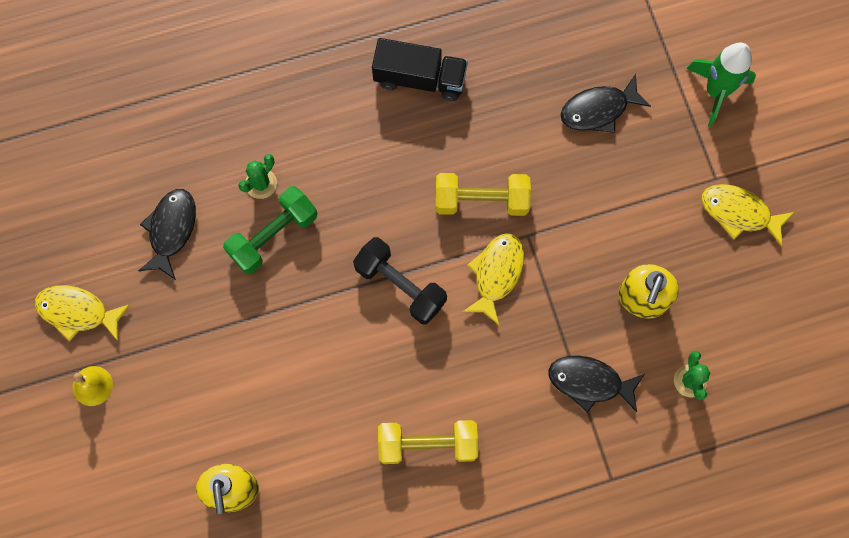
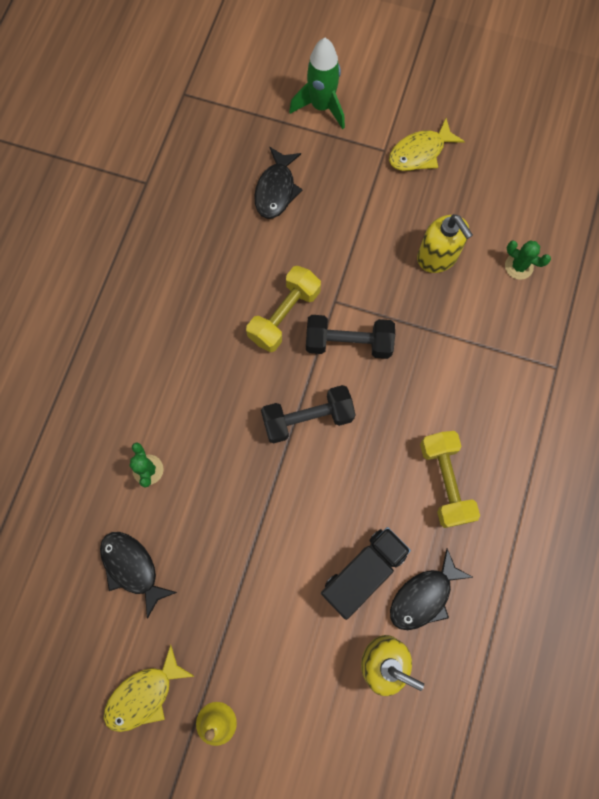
camera: 55 degrees left, 0 degrees up
green dumbbell [223,186,317,274] -> none
black truck [372,38,468,101] -> black truck moved to [321,527,411,620]
yellow dumbbell [378,420,478,464] -> yellow dumbbell turned 45 degrees counterclockwise [420,431,480,528]
yellow fish [463,233,525,325] -> black dumbbell [306,315,395,359]
black fish [548,355,645,413] -> black fish moved to [390,549,473,630]

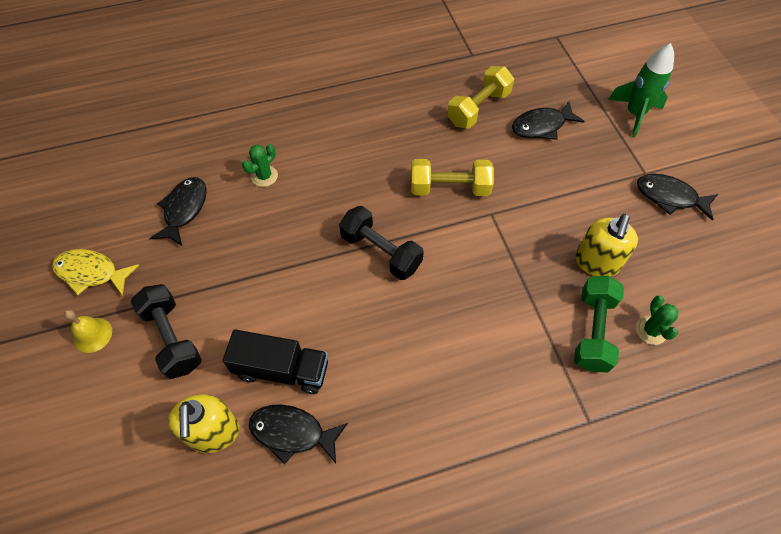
camera: 55 degrees right, 15 degrees down
black dumbbell [306,315,395,359] -> black dumbbell moved to [131,284,202,379]
yellow fish [389,118,465,171] -> black fish [637,174,718,220]
yellow dumbbell [420,431,480,528] -> yellow dumbbell moved to [447,66,514,129]
none -> green dumbbell [574,276,624,373]

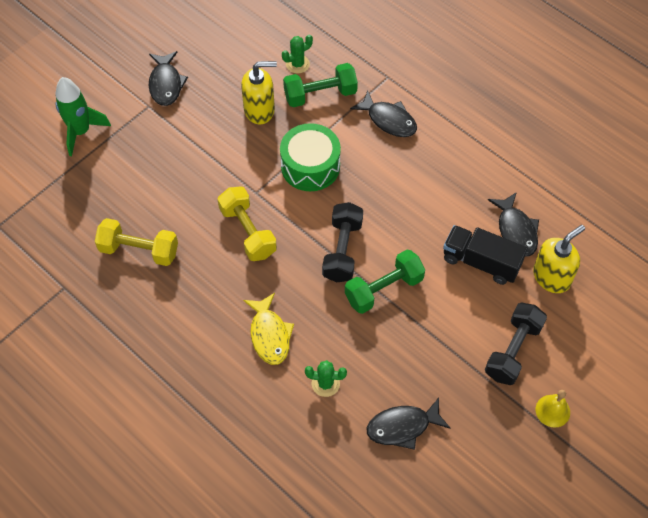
camera: 120 degrees left, 0 degrees up
yellow fish [52,249,139,296] -> yellow fish moved to [243,293,294,365]
black truck [223,329,328,394] -> black truck turned 45 degrees counterclockwise [443,225,527,285]
black fish [512,101,585,140] -> black fish moved to [350,90,417,137]
none -> green drum [280,123,341,191]
none -> green dumbbell [345,250,425,314]

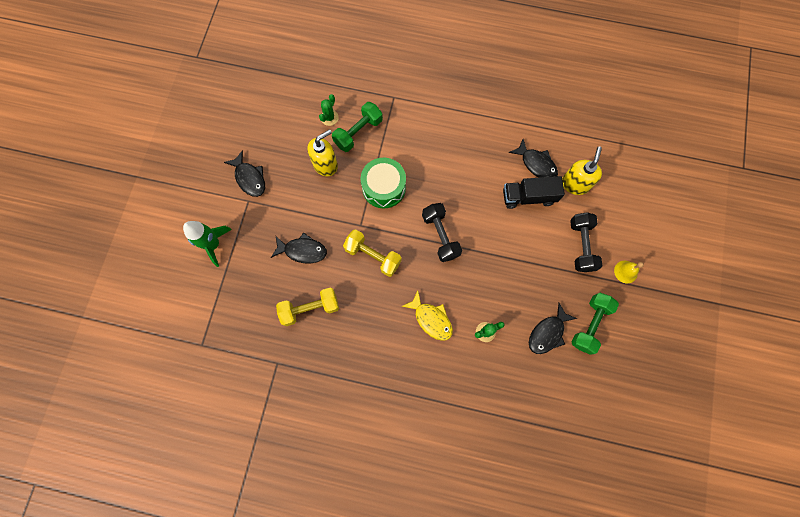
camera: 30 degrees left, 15 degrees up
green dumbbell [345,250,425,314] -> green dumbbell moved to [572,293,619,355]
black fish [350,90,417,137] -> black fish moved to [271,232,327,264]

